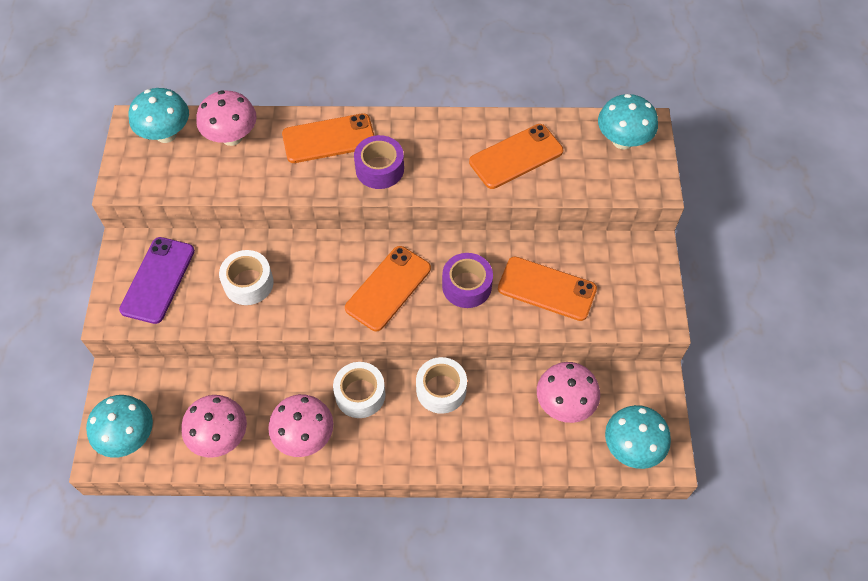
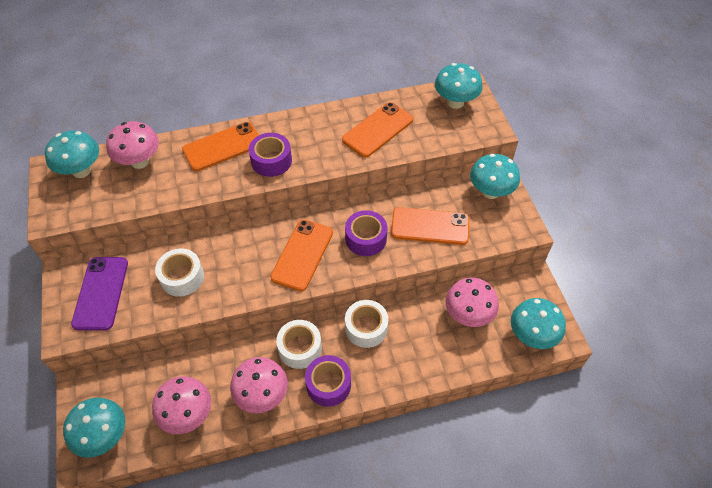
camera: 15 degrees left, 5 degrees down
none -> purple tape [305,355,351,407]
none -> turquoise mushroom [470,154,520,199]

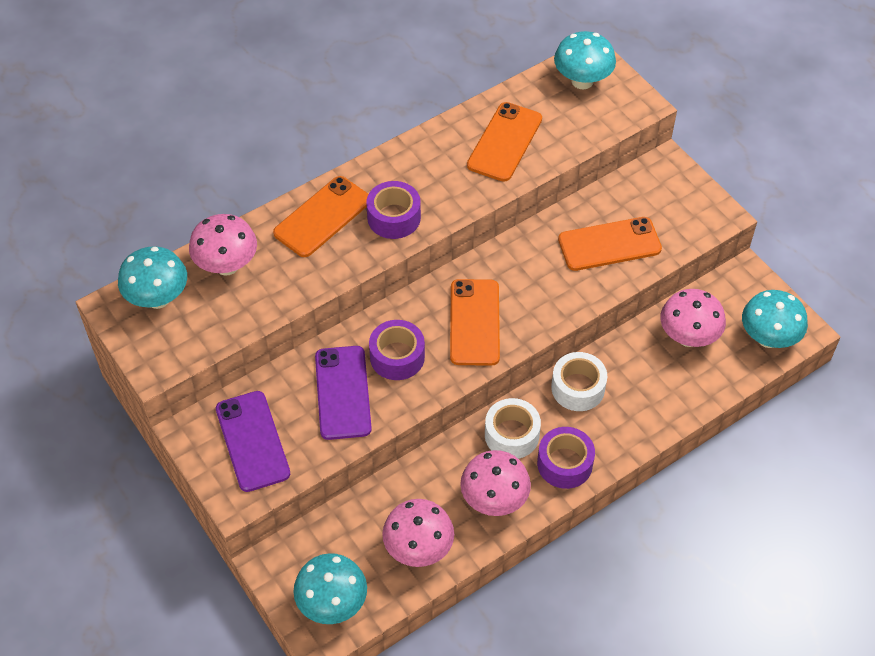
camera: 20 degrees left, 0 degrees up
white tape [155,248,204,297] -> purple phone [315,346,372,440]
purple tape [345,210,387,256] -> purple tape moved to [369,320,425,380]
turquoise mushroom [470,154,520,199] -> none

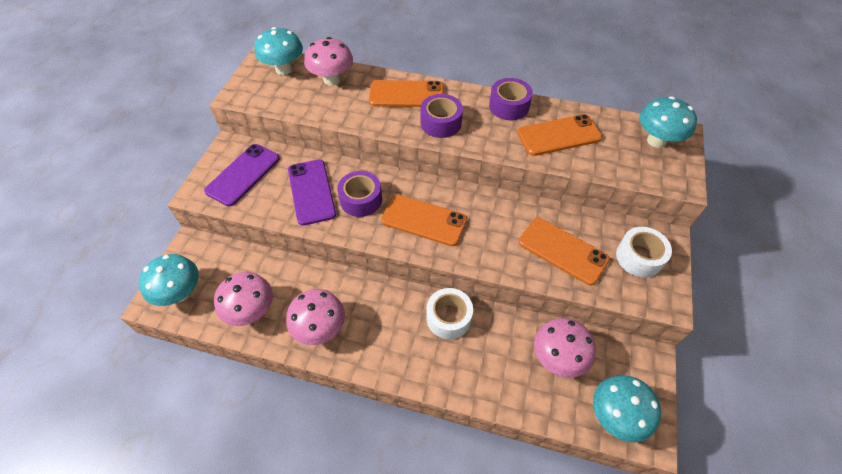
camera: 50 degrees right, 0 degrees up
purple phone [315,346,372,440] -> purple phone turned 60 degrees counterclockwise [288,159,336,226]
orange phone [450,279,500,366] -> orange phone turned 60 degrees clockwise [381,194,467,246]
white tape [485,398,541,459] -> white tape moved to [616,227,672,278]
purple tape [537,427,595,489] -> purple tape moved to [489,78,533,120]

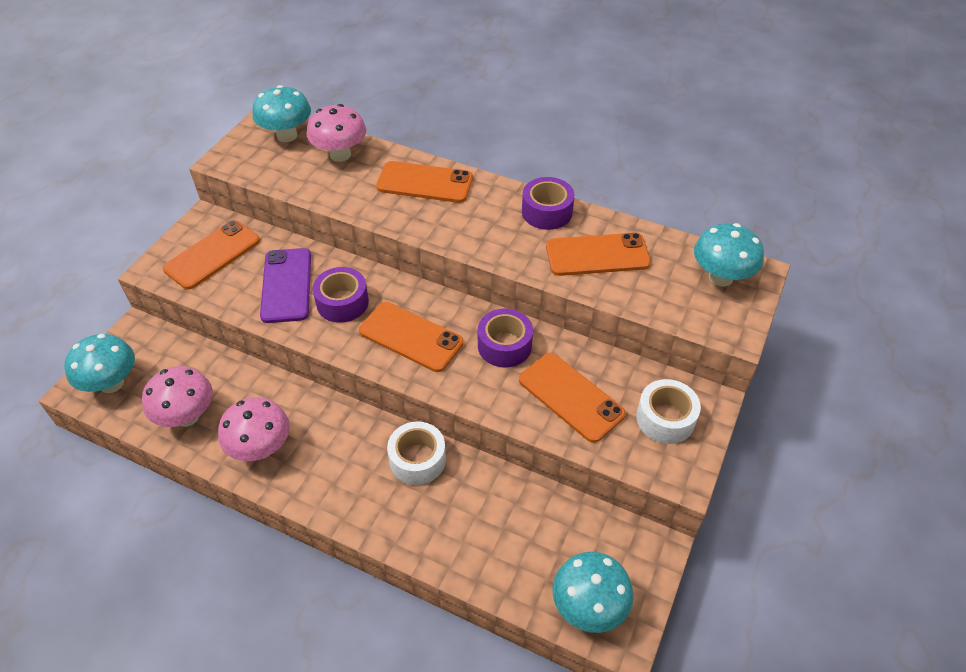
camera: 10 degrees right, 5 degrees down
purple phone [204,144,280,206] -> orange phone [163,220,260,290]
purple tape [420,94,463,138] -> purple tape moved to [478,308,533,368]
pink mushroom [534,318,596,378] -> none

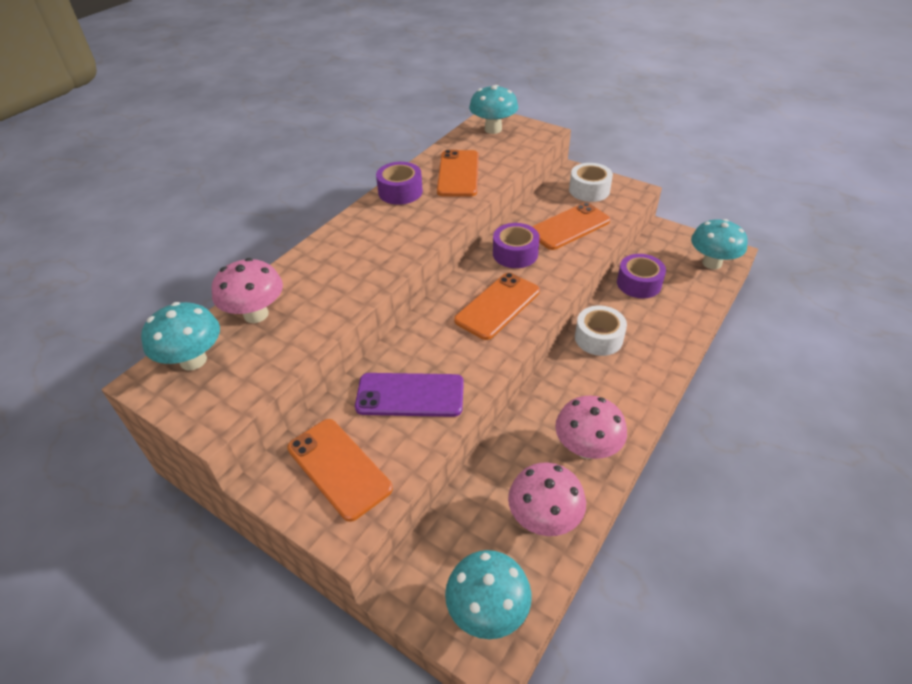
camera: 80 degrees left, 5 degrees down
purple tape [313,267,369,323] -> purple tape moved to [617,254,666,298]
orange phone [376,161,473,203] -> none

